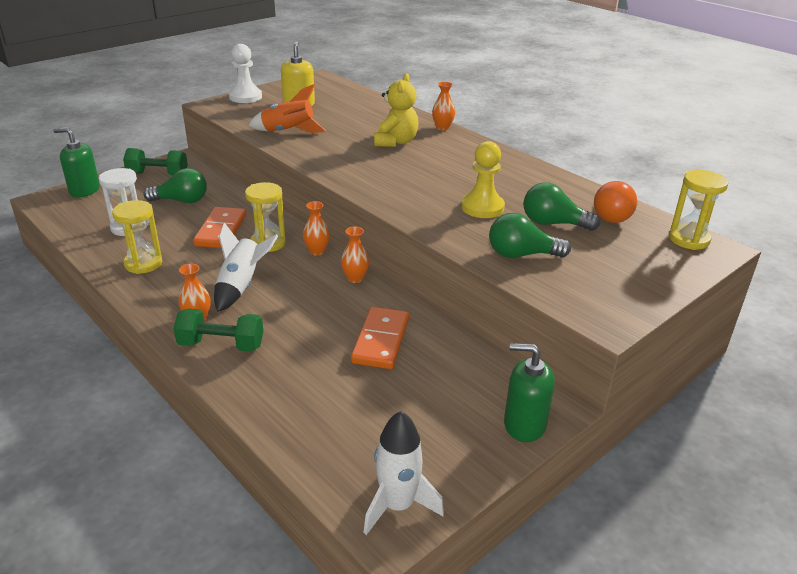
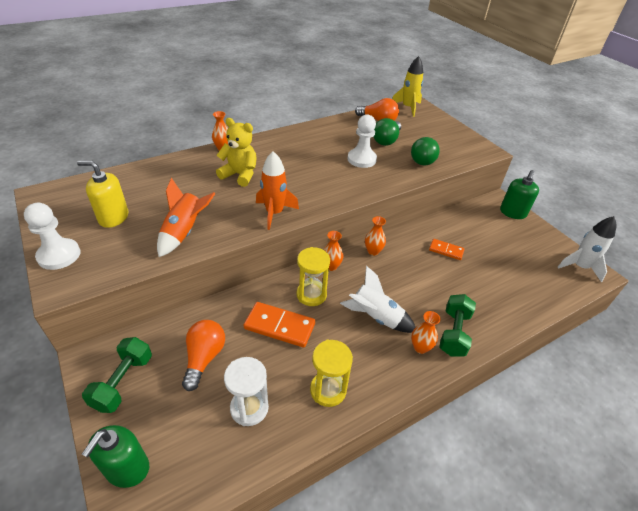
camera: 80 degrees left, 10 degrees up
green light bulb [143,168,207,203] -> orange light bulb [182,320,225,391]
orange domino [351,307,409,369] -> orange domino [429,239,464,260], size x0.60
yellow pawn [461,141,505,218] -> white pawn [348,115,377,168]
yellow hourglass [669,170,728,250] -> yellow rocket [392,56,423,117]
none -> orange rocket [256,151,299,230]

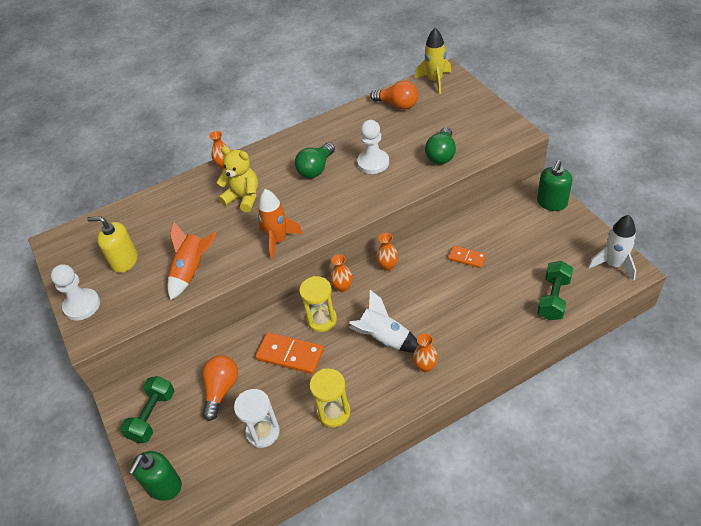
camera: 10 degrees right, 5 degrees up
green light bulb [373,118,401,146] -> green light bulb moved to [295,142,335,178]
green dumbbell [439,294,476,357] -> green dumbbell moved to [537,261,573,320]

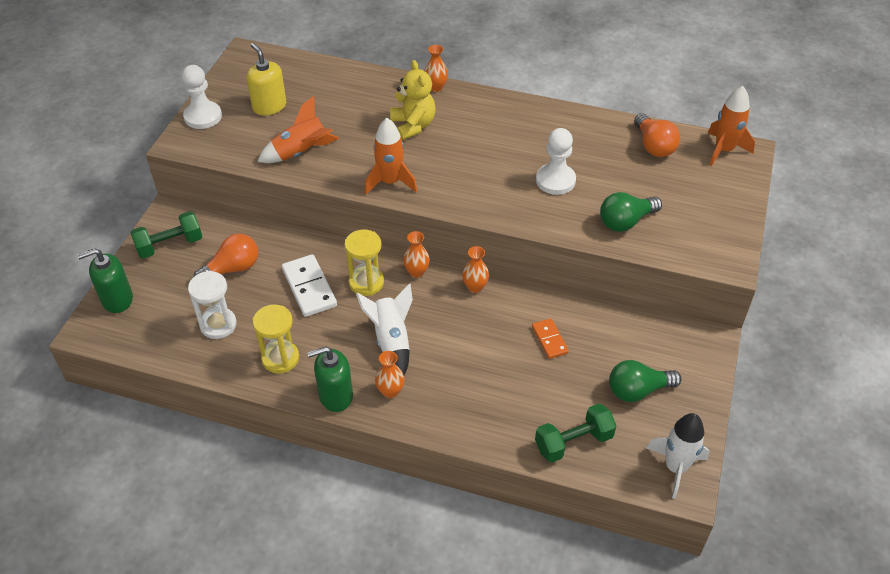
camera: 40 degrees right, 0 degrees up
orange domino [255,332,324,374] -> white domino [282,254,337,317]
green light bulb [295,142,335,178] -> green light bulb moved to [609,360,682,402]
yellow rocket [415,28,451,94] -> orange rocket [708,86,755,166]
green soap dispenser [537,160,572,211] -> green soap dispenser moved to [307,346,353,412]

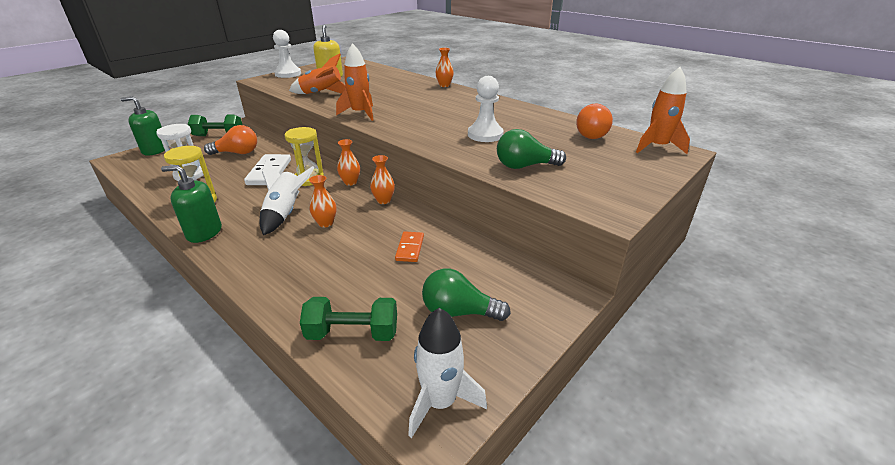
camera: 25 degrees right, 15 degrees down
orange vase [375,351,405,398] -> orange vase moved to [309,175,336,227]
yellow teddy bear [390,60,436,140] -> none

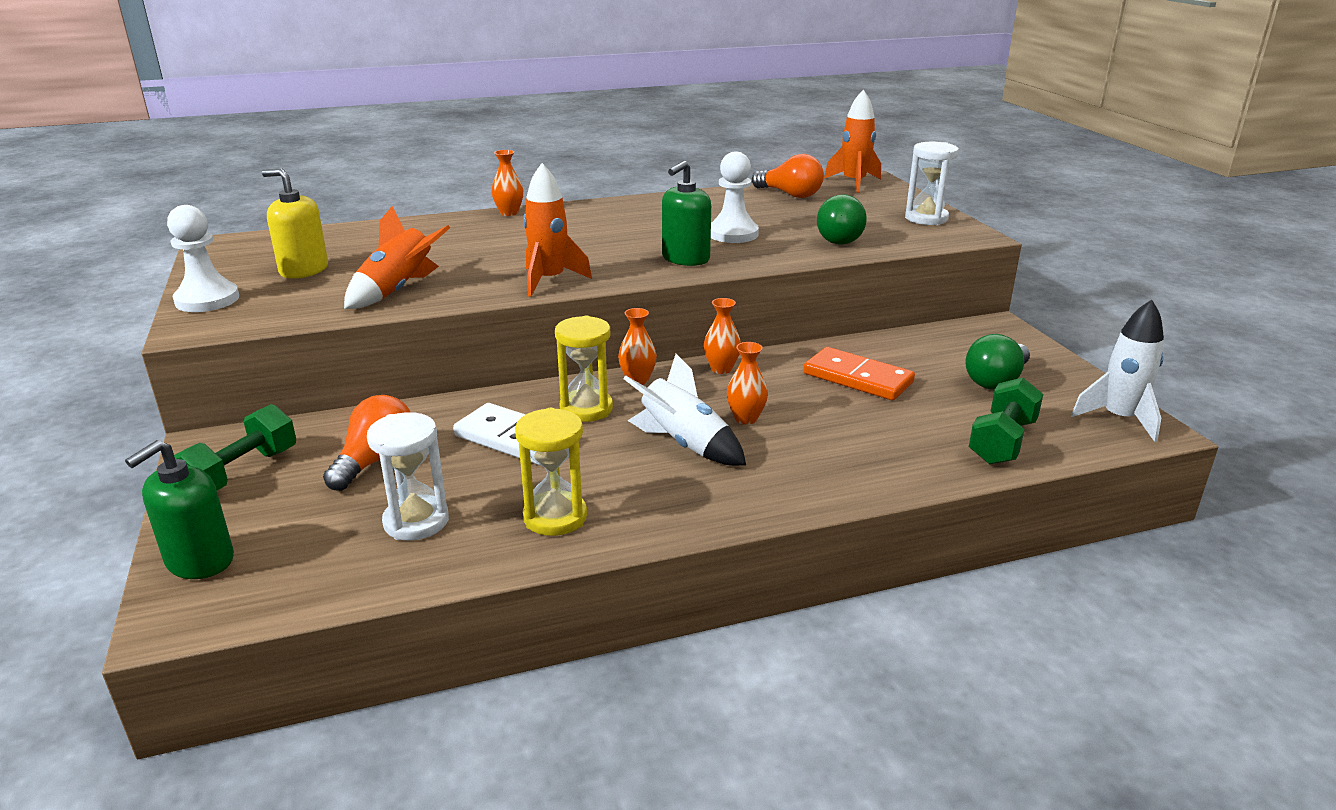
camera: 60 degrees left, 5 degrees down
green soap dispenser [161,165,222,243] -> green soap dispenser moved to [662,161,711,266]
orange domino [395,231,424,262] -> orange domino [803,347,915,400], size x1.67
none -> white hourglass [905,142,959,225]

